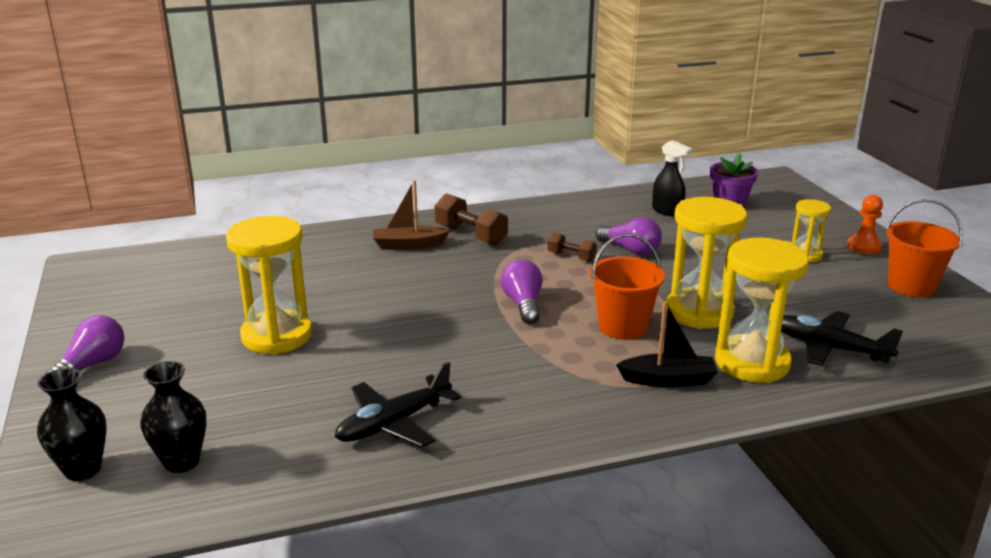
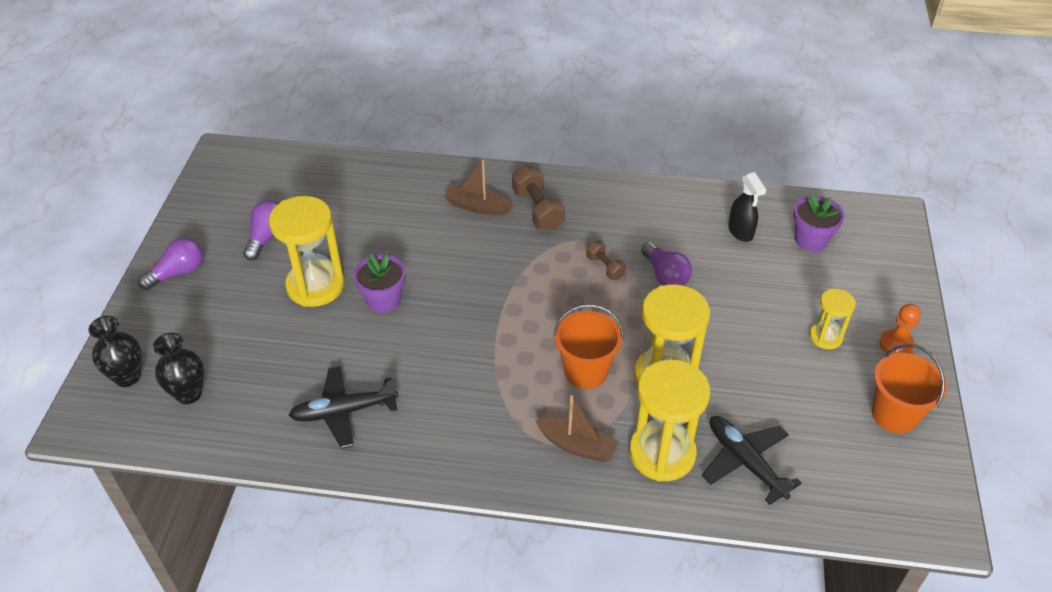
camera: 25 degrees right, 20 degrees up
purple light bulb [501,259,543,324] -> purple light bulb moved to [243,200,279,261]
black boat [616,302,718,387] -> brown boat [535,395,620,463]
none -> purple flower pot [353,254,405,313]

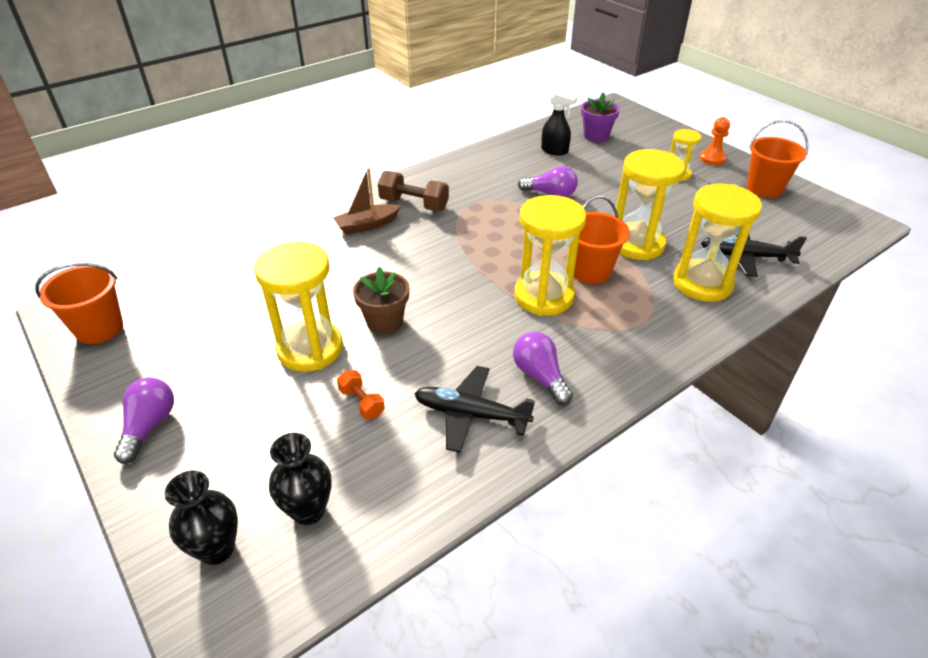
camera: 45 degrees left, 5 degrees down
purple light bulb [243,200,279,261] -> purple light bulb moved to [513,332,573,405]
black plane [289,366,399,449] -> black plane turned 75 degrees clockwise [414,366,535,453]
purple flower pot [353,254,405,313] -> brown flower pot [353,267,409,334]
brown boat [535,395,620,463] -> none
brown dumbbell [586,241,626,280] -> none
none -> orange bucket [35,263,123,344]
none -> orange dumbbell [337,370,385,419]
none -> yellow hourglass [514,195,586,316]

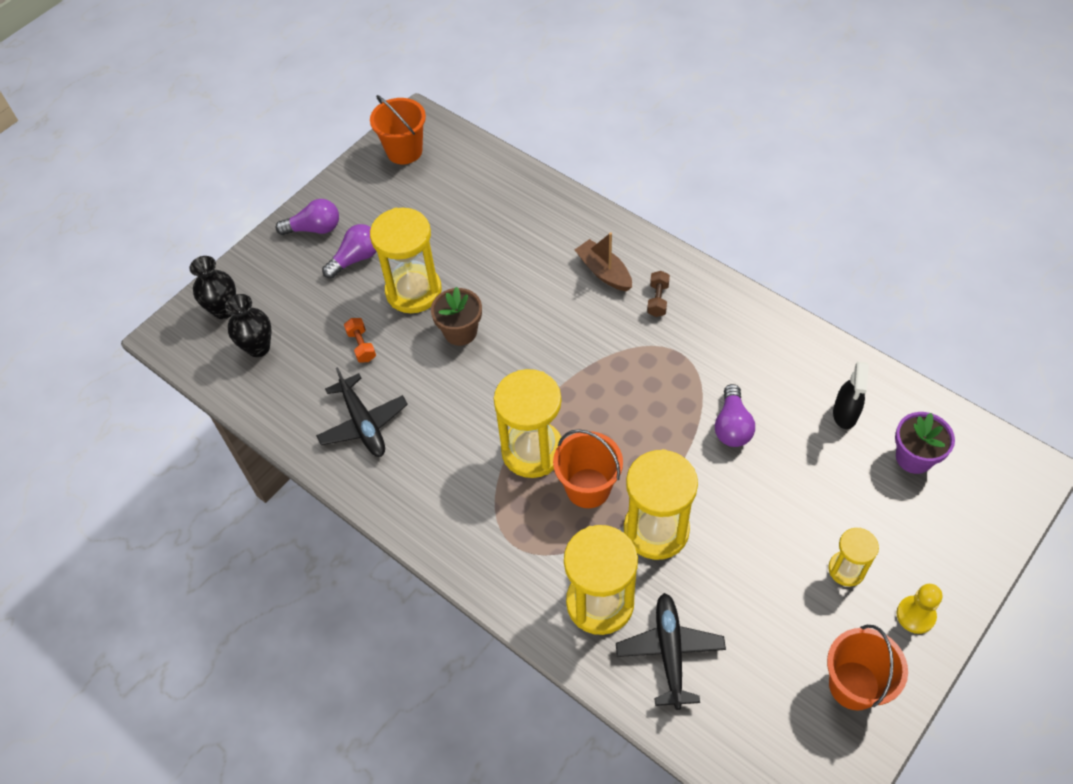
camera: 80 degrees right, 15 degrees up
orange dumbbell [337,370,385,419] -> orange dumbbell turned 60 degrees counterclockwise [344,318,376,362]
brown dumbbell [378,171,449,211] -> brown dumbbell [647,271,670,317], size x0.59
black plane [414,366,535,453] -> black plane turned 150 degrees clockwise [316,367,408,457]
purple light bulb [513,332,573,405] -> purple light bulb moved to [322,224,376,279]
orange pawn [700,117,730,165] -> yellow pawn [896,584,942,634]

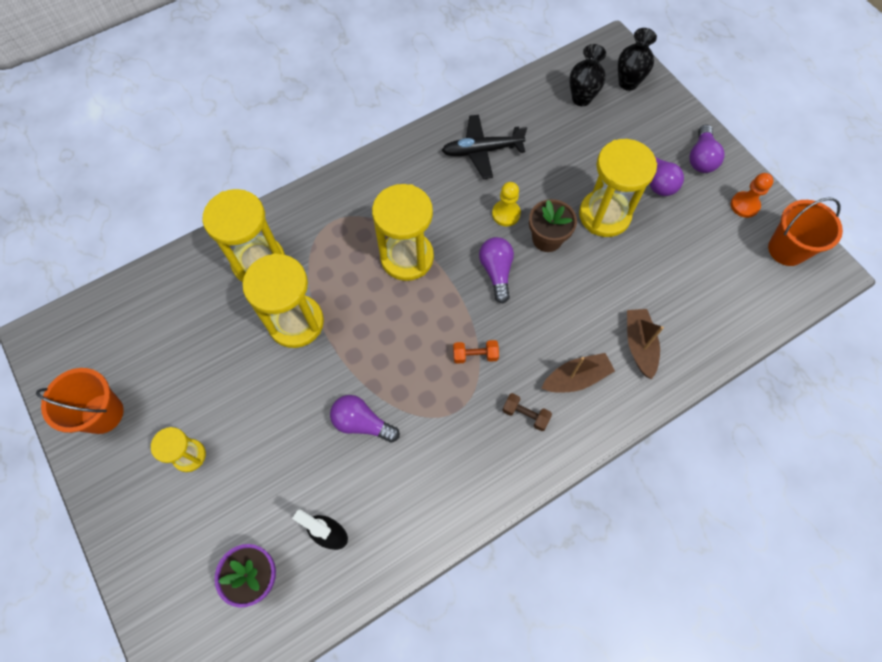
camera: 105 degrees right, 10 degrees up
orange dumbbell [344,318,376,362] -> orange dumbbell moved to [453,340,499,364]
orange bucket [553,429,623,508] -> none
black plane [616,593,726,710] -> none
yellow pawn [896,584,942,634] -> yellow pawn moved to [492,182,521,226]
none -> purple light bulb [479,237,514,303]
none -> brown boat [627,309,664,379]
none -> orange pawn [731,173,774,218]

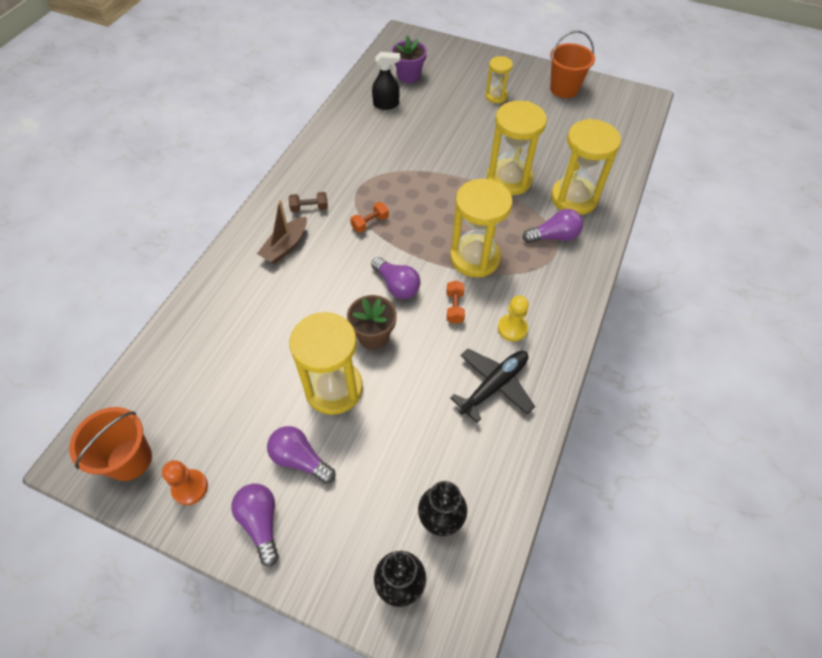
camera: 145 degrees right, 10 degrees down
purple light bulb [330,395,400,443] -> purple light bulb moved to [523,209,583,243]
yellow pawn [492,182,521,226] -> yellow pawn moved to [498,296,529,342]
brown boat [627,309,664,379] -> none
none -> orange dumbbell [447,281,465,324]

